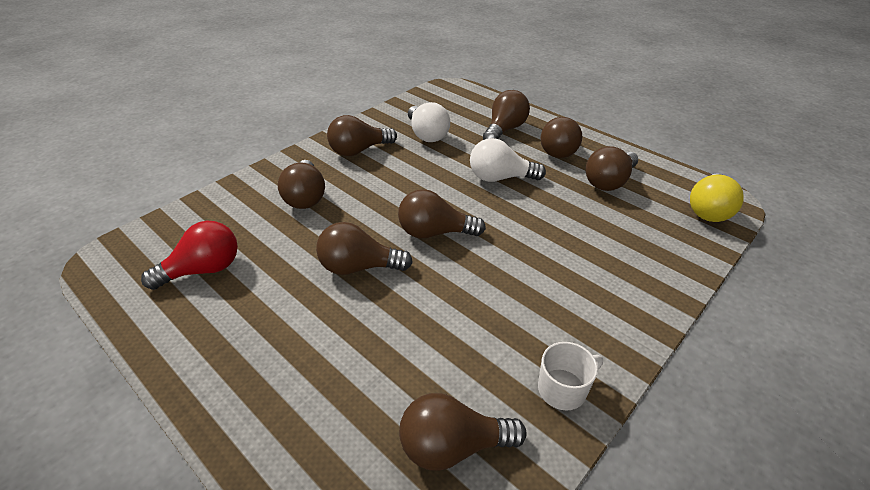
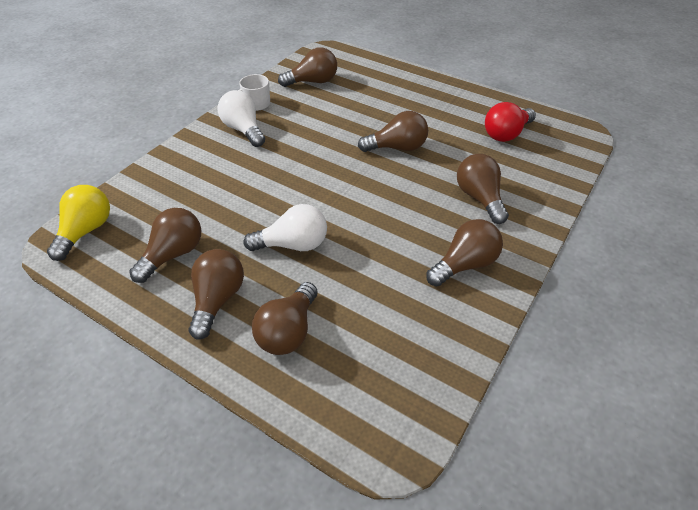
camera: 170 degrees right, 5 degrees up
brown light bulb [398,189,486,238] -> none
white light bulb [408,102,450,142] -> white light bulb moved to [217,90,265,147]

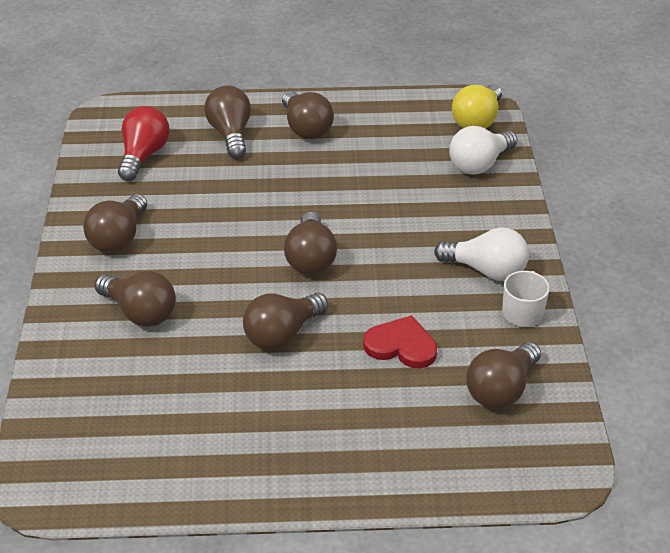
camera: 145 degrees right, 5 degrees down
yellow light bulb [47,185,110,261] -> yellow light bulb turned 45 degrees clockwise [452,84,502,129]
brown light bulb [129,208,201,283] -> brown light bulb moved to [284,212,337,275]
white light bulb [244,204,327,251] -> white light bulb moved to [449,126,518,175]
red light bulb [485,102,536,142] -> red light bulb moved to [118,106,170,181]
none -> red heart [363,315,437,368]

